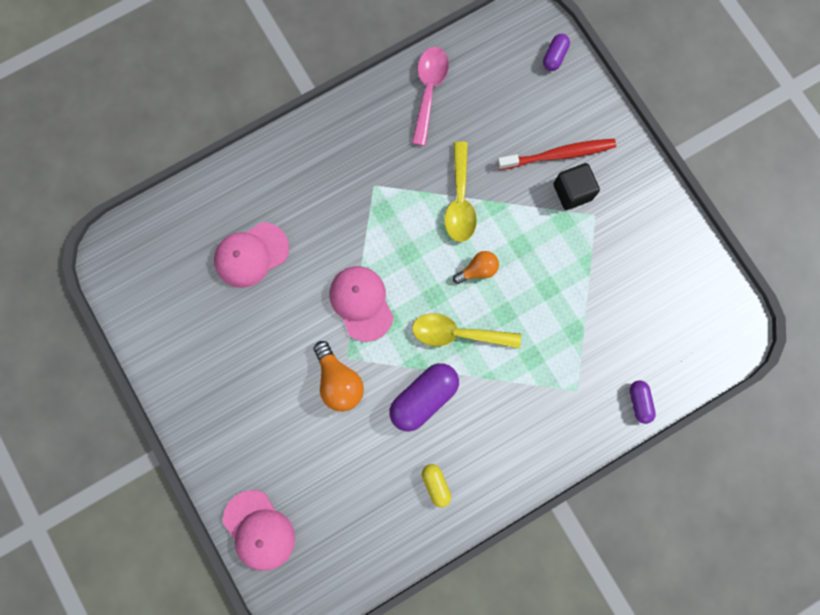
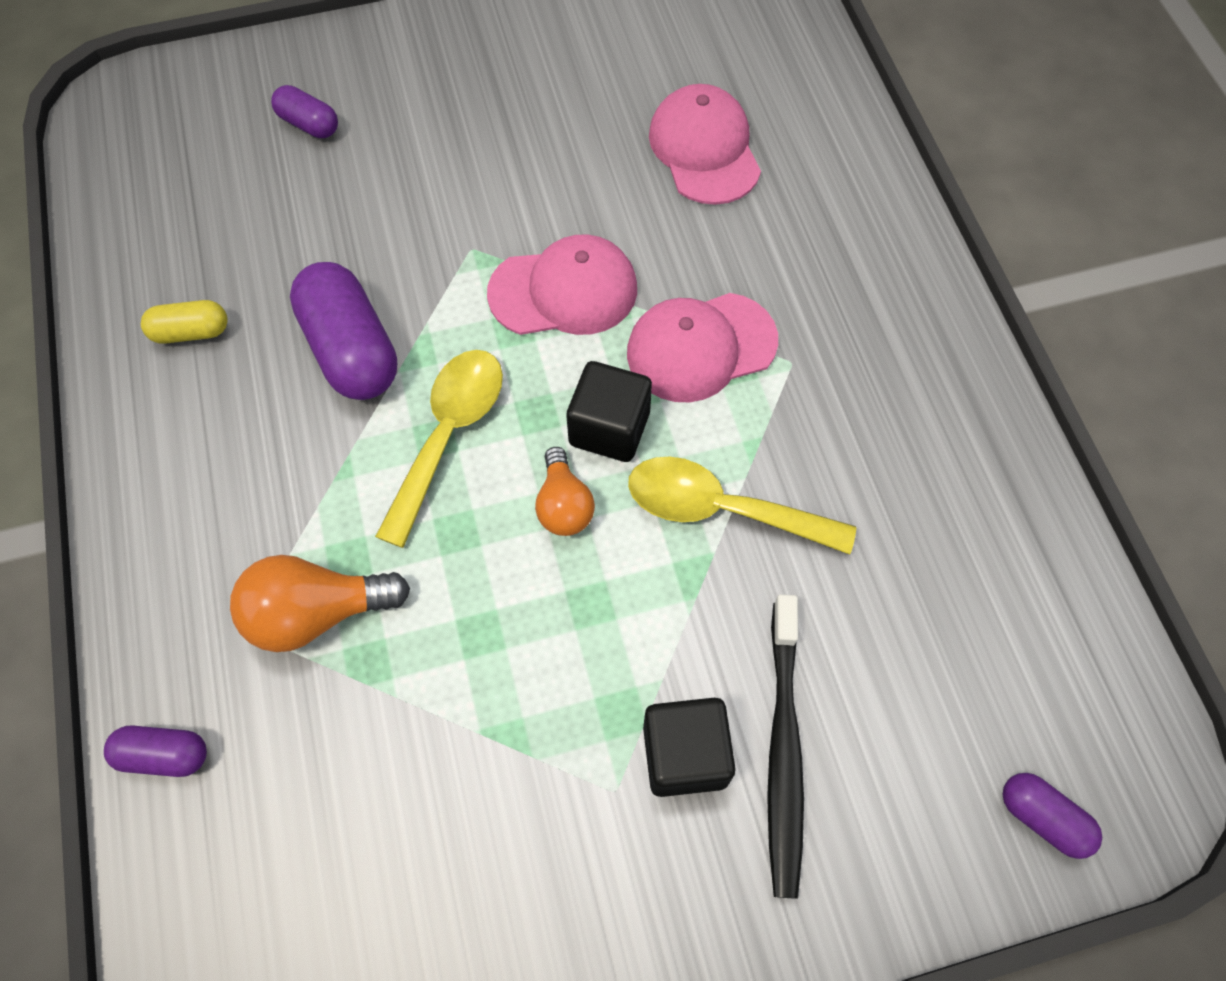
camera: 105 degrees right, 15 degrees down
pink cap [223,490,295,571] -> pink cap moved to [627,293,778,402]
orange light bulb [314,341,364,412] -> orange light bulb moved to [230,555,410,652]
pink spoon [412,47,449,146] -> none
red toothbrush [497,139,616,170] -> black toothbrush [767,594,804,899]
none -> purple capsule [271,85,338,138]
none -> black cube [566,361,652,462]

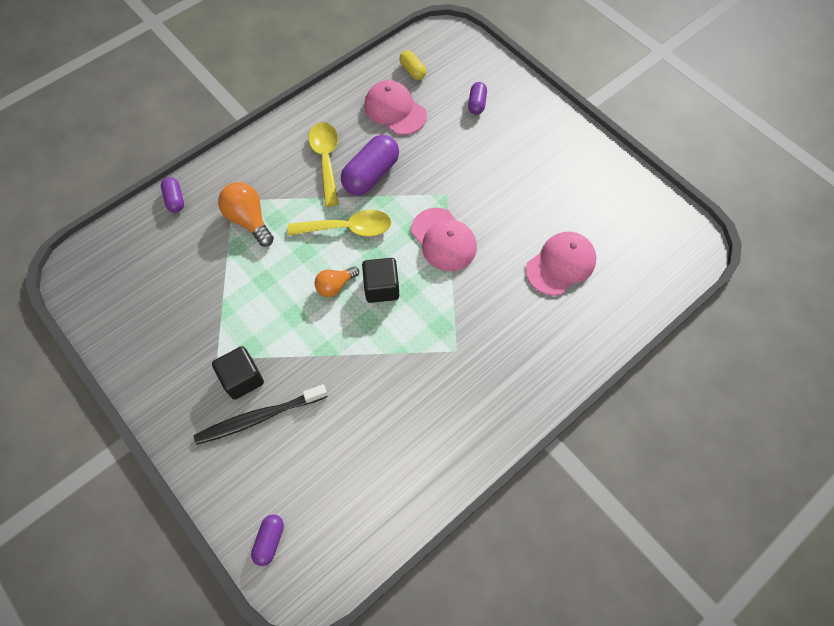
camera: 65 degrees right, 0 degrees up
yellow capsule [141,300,228,344] -> yellow capsule moved to [399,50,426,80]
pink cap [627,293,778,402] -> pink cap moved to [364,80,427,135]
yellow spoon [628,457,856,554] -> yellow spoon moved to [308,122,339,207]

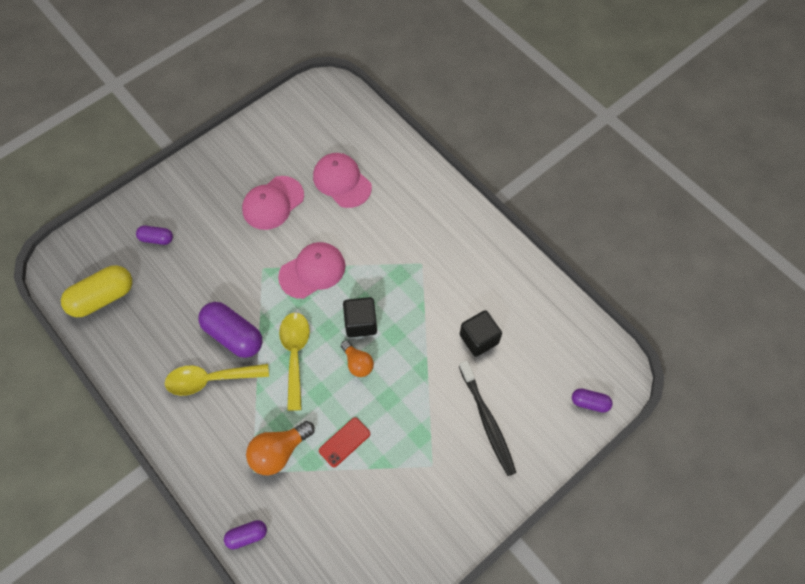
camera: 90 degrees left, 0 degrees up
black cube [212,346,264,400] -> black cube moved to [460,310,502,357]
pink cap [364,80,427,135] -> pink cap moved to [242,176,304,230]
yellow capsule [399,50,426,80] -> yellow capsule [61,265,132,317], size x1.87
none -> red phone [319,417,370,467]

